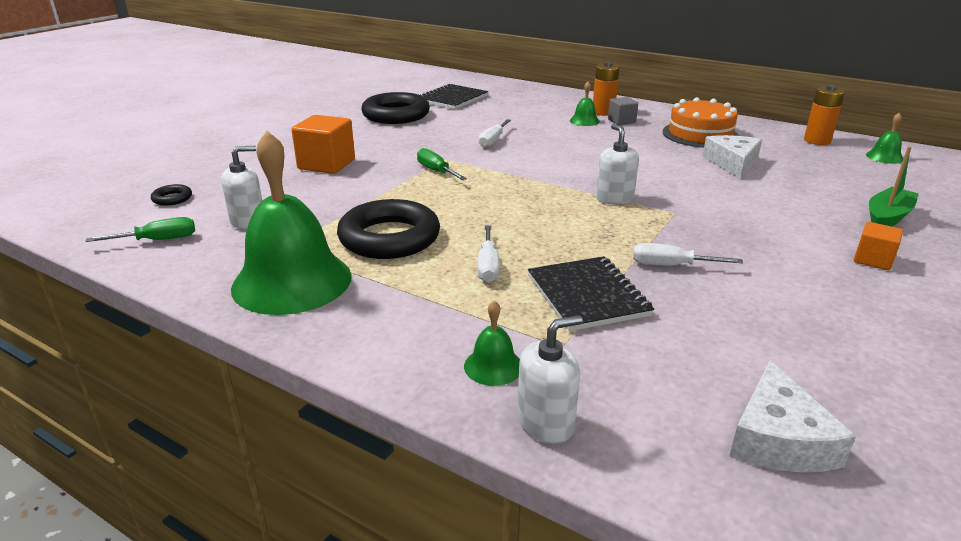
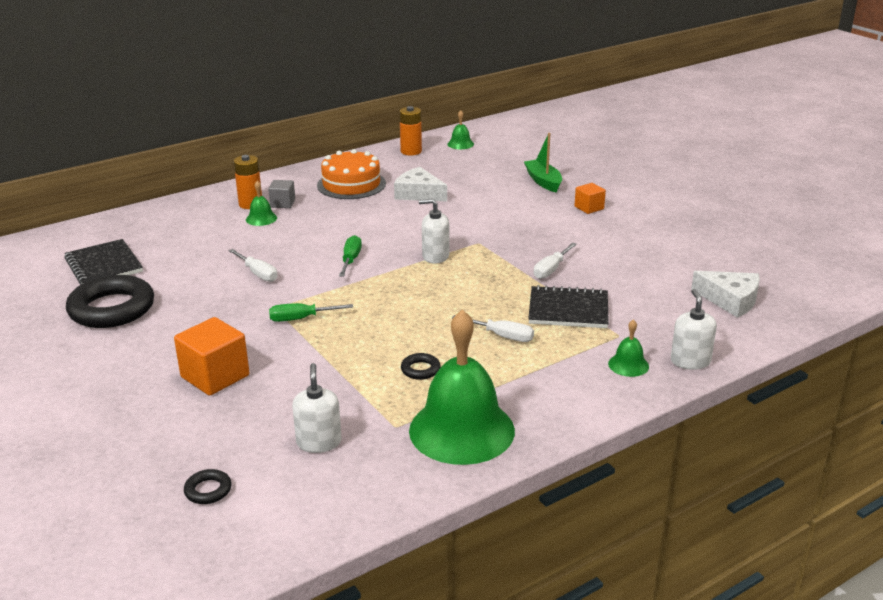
camera: 65 degrees left, 0 degrees up
green screwdriver [86,217,195,242] -> green screwdriver moved to [339,235,362,277]
black ring [337,199,440,259] -> black ring [401,353,441,380], size x0.42

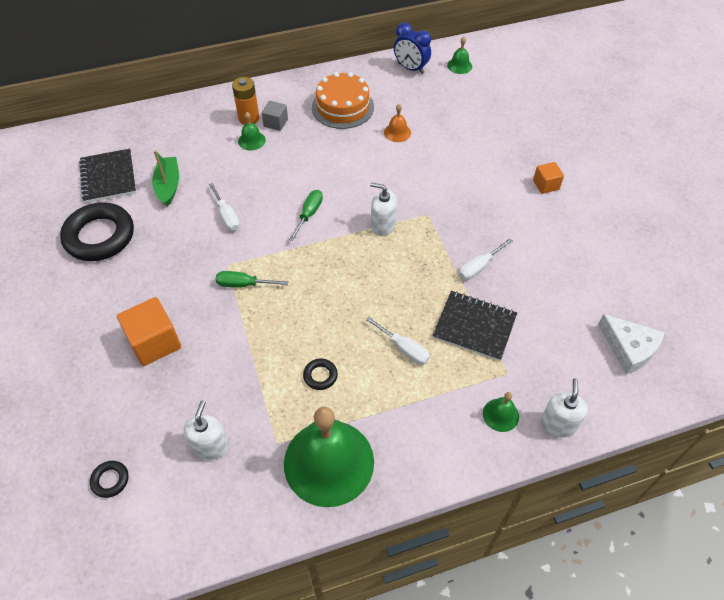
camera: 15 degrees right, 25 degrees up
white cheese [394,167,447,202] -> orange bell [384,104,411,142]
orange battery [399,106,422,156] -> blue clock [394,22,431,74]
green boat [524,133,562,192] -> green boat moved to [152,150,179,207]

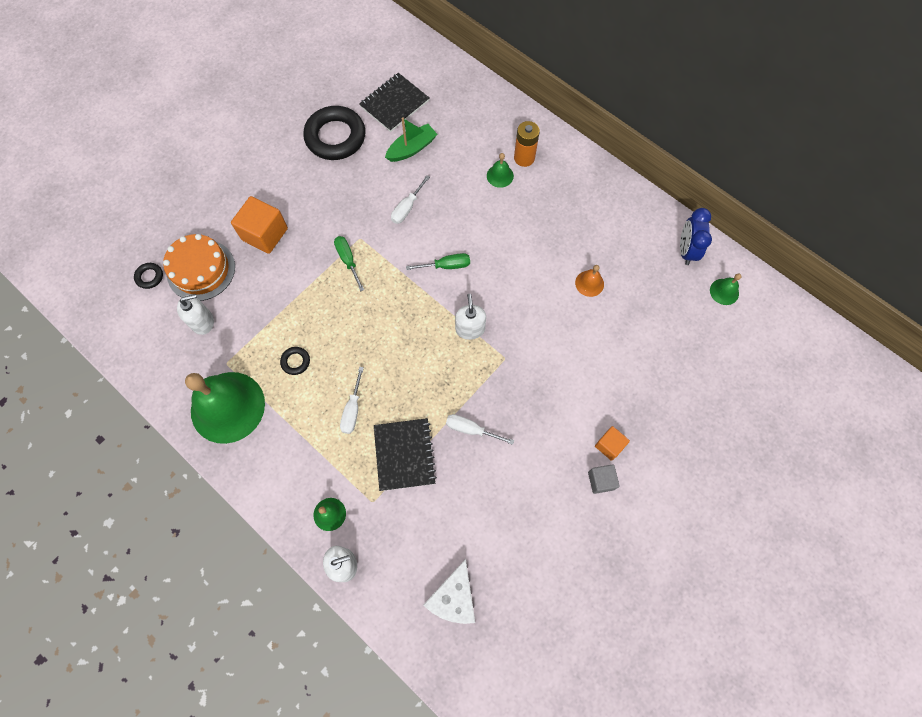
camera: 60 degrees right, 15 degrees up
grey cube [262,101,288,131] -> grey cube moved to [588,464,620,494]
orange cake [312,72,374,129] -> orange cake moved to [163,234,235,301]

